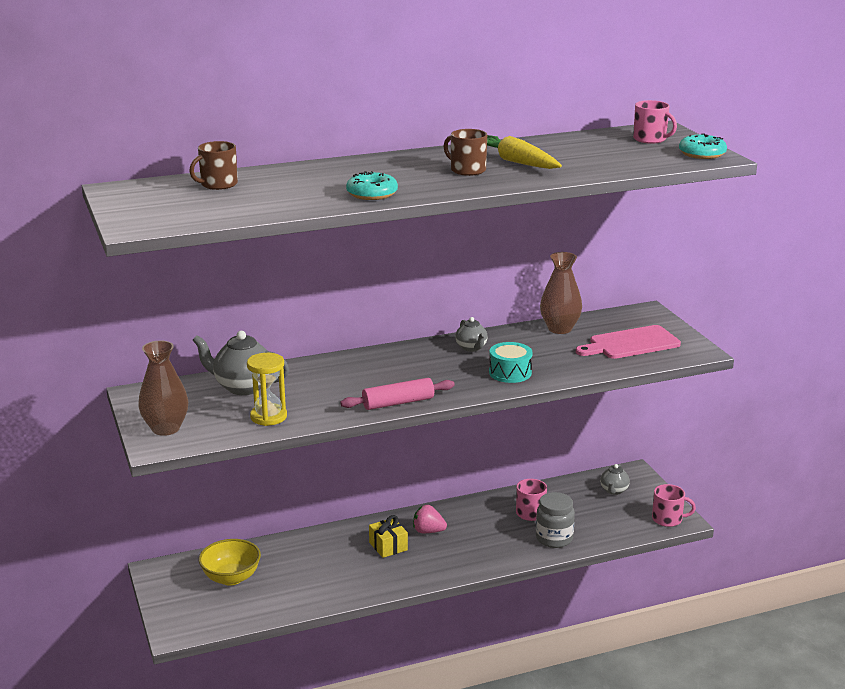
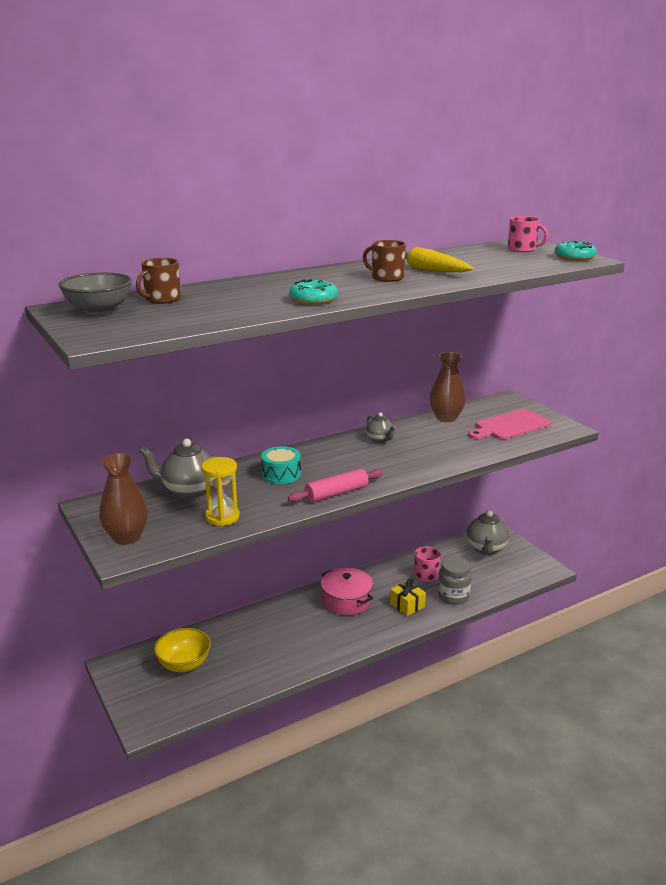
camera: 10 degrees left, 0 degrees up
yellow gift [369,515,408,558] -> yellow gift moved to [390,578,426,616]
pink strawberry [413,505,447,533] -> pink pot [321,568,373,615]
turquoise drum [489,342,533,383] -> turquoise drum moved to [261,446,301,484]
grey teapot [600,464,630,495] -> grey teapot [466,510,509,555], size x1.74
pink mug [652,484,696,527] -> none
none -> grey bowl [59,272,132,315]

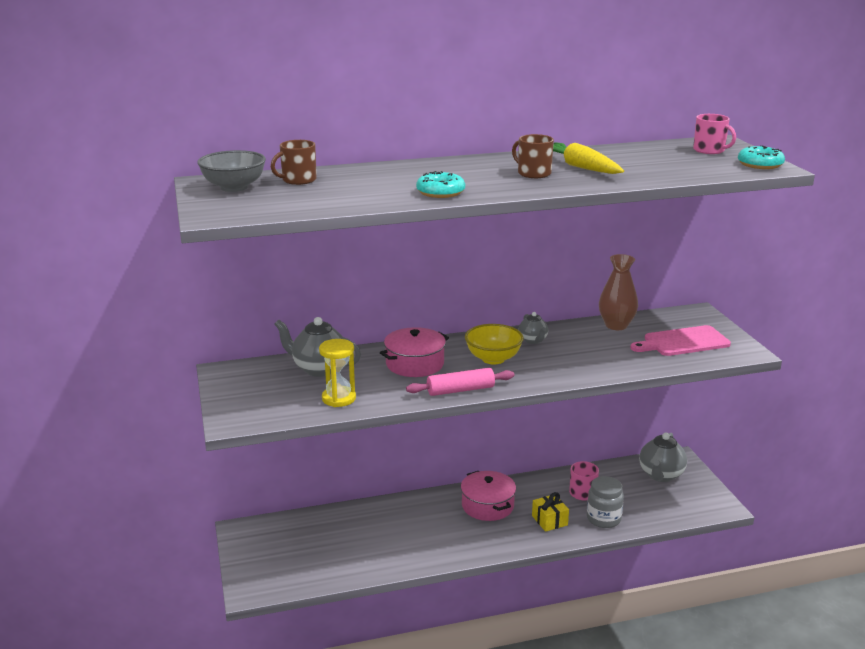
camera: 15 degrees right, 0 degrees up
brown vase [99,453,148,545] -> none
yellow bowl [154,628,211,672] -> yellow bowl moved to [465,324,524,364]
turquoise drum [261,446,301,484] -> pink pot [380,327,449,377]

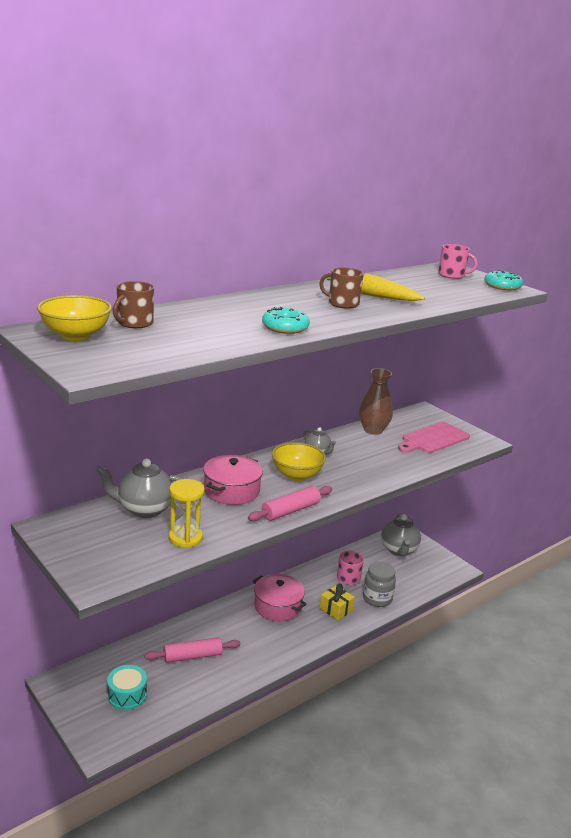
camera: 25 degrees left, 0 degrees up
grey bowl [197,150,266,192] -> yellow bowl [37,295,112,341]
none -> turquoise drum [107,665,147,710]
none -> pink rolling pin [144,637,241,663]

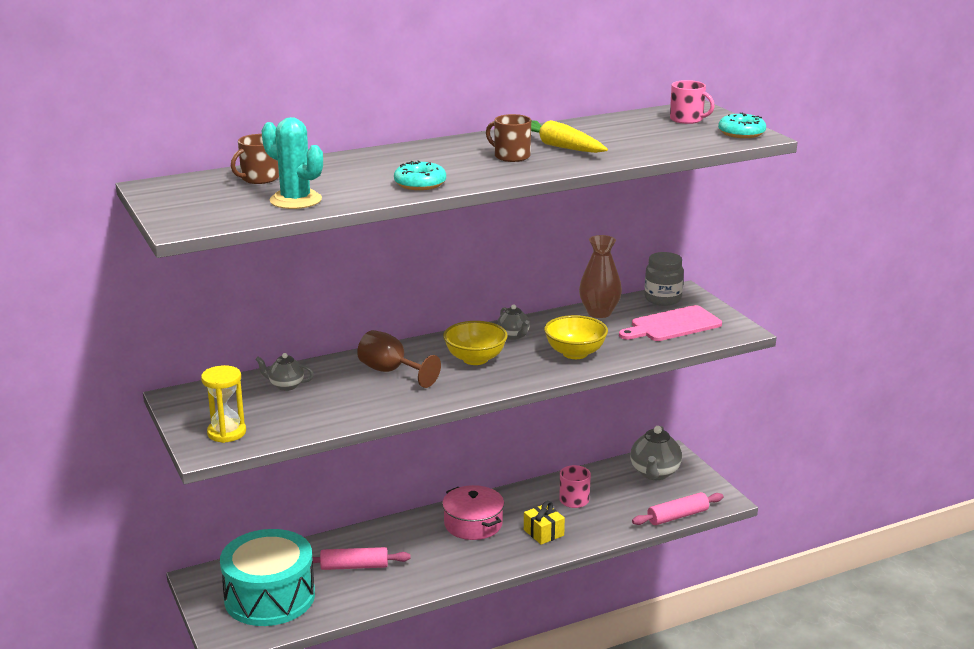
camera: 15 degrees right, 0 degrees up
yellow bowl [37,295,112,341] -> yellow bowl moved to [544,315,608,359]
grey teapot [96,459,183,518] -> grey teapot [255,353,314,391], size x0.57
turquoise drum [107,665,147,710] -> turquoise drum [220,529,315,626], size x2.07
yellow hourglass [169,479,205,548] -> yellow hourglass moved to [201,365,246,443]
pink pot [203,455,263,505] -> brown goblet [357,330,441,388]
pink rolling pin [248,486,332,521] -> pink rolling pin moved to [632,492,723,525]
grey jar [363,562,396,607] -> grey jar moved to [644,252,684,306]
none -> turquoise cactus [262,117,323,209]

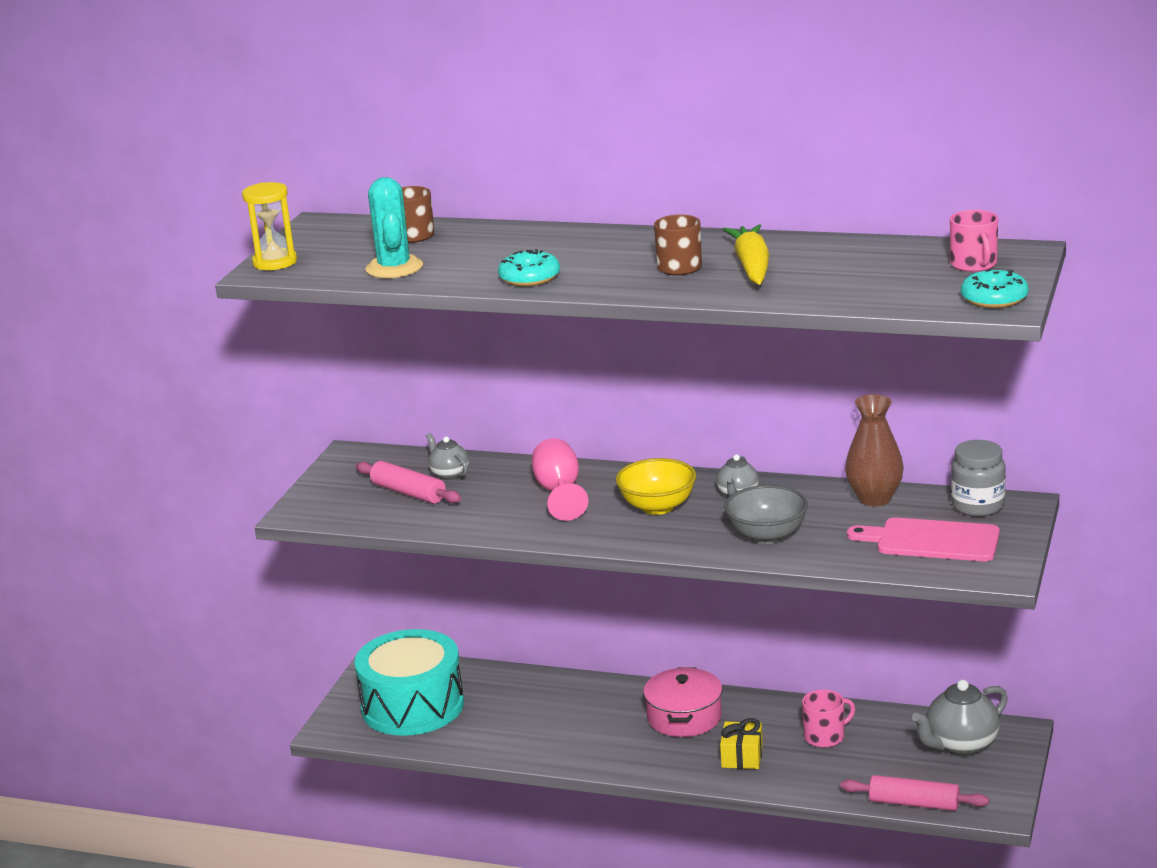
camera: 45 degrees right, 0 degrees up
yellow hourglass [201,365,246,443] -> yellow hourglass moved to [242,182,297,270]
pink rolling pin [312,547,410,570] -> pink rolling pin moved to [356,461,461,504]
brown goblet [357,330,441,388] -> pink goblet [532,438,589,521]
yellow bowl [544,315,608,359] -> grey bowl [724,485,808,544]

